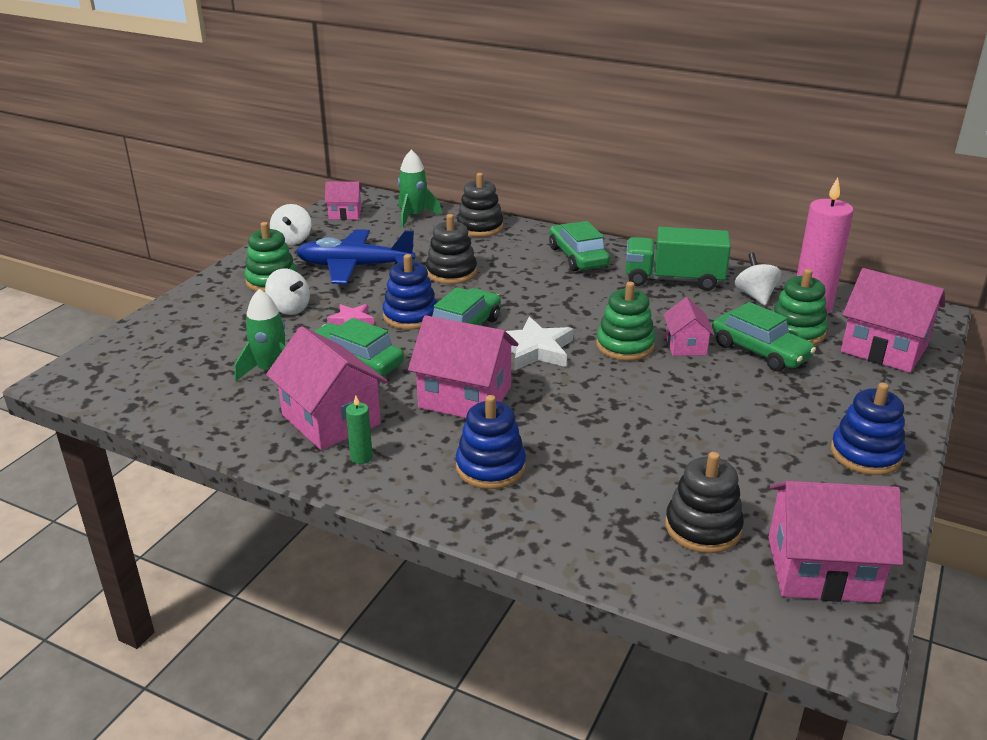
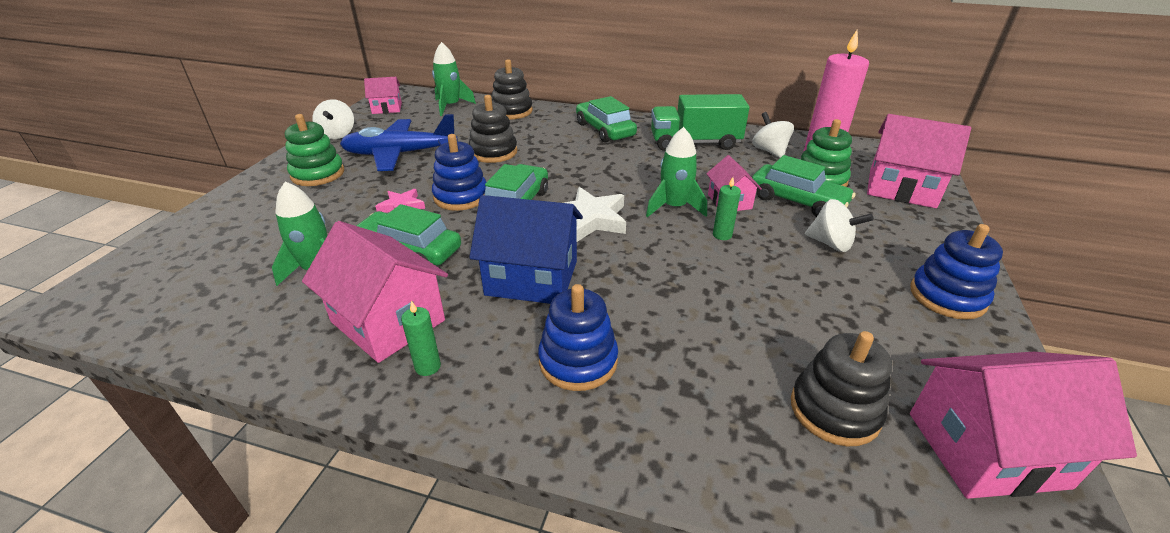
camera: 10 degrees left, 5 degrees up
white spinning top [265,268,310,315] -> white spinning top moved to [805,199,874,252]
pink house [408,315,518,418] -> blue house [469,195,583,304]
green stacking toy [596,282,655,361] -> green rocket [646,127,707,217]
none -> green candle [713,177,741,240]

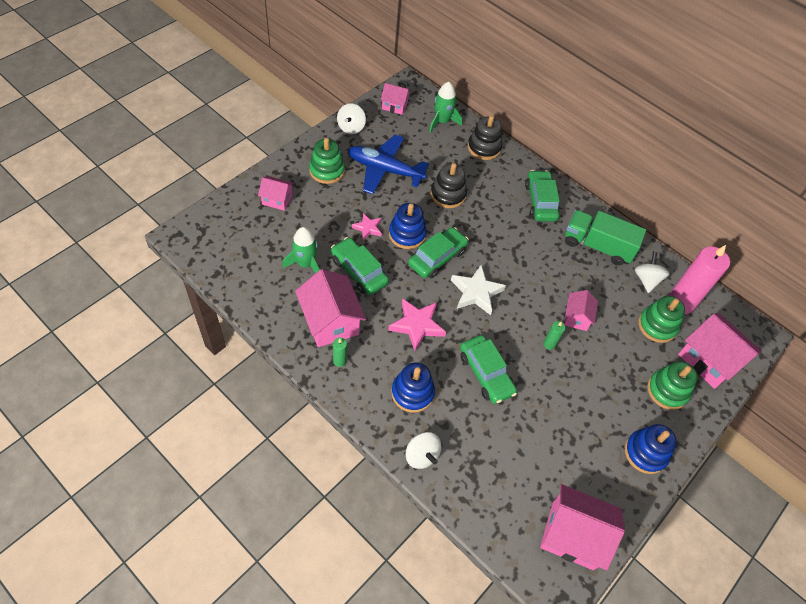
camera: 20 degrees right, 20 degrees up
blue house [469,195,583,304] -> pink star [388,298,446,351]
green rocket [646,127,707,217] -> none
green car [752,155,855,217] -> green car moved to [460,335,517,404]
black stacking toy [791,331,892,447] -> none
white spinning top [805,199,874,252] -> white spinning top moved to [406,432,441,469]
none -> pink house [258,176,294,211]
none -> green stacking toy [647,361,698,410]

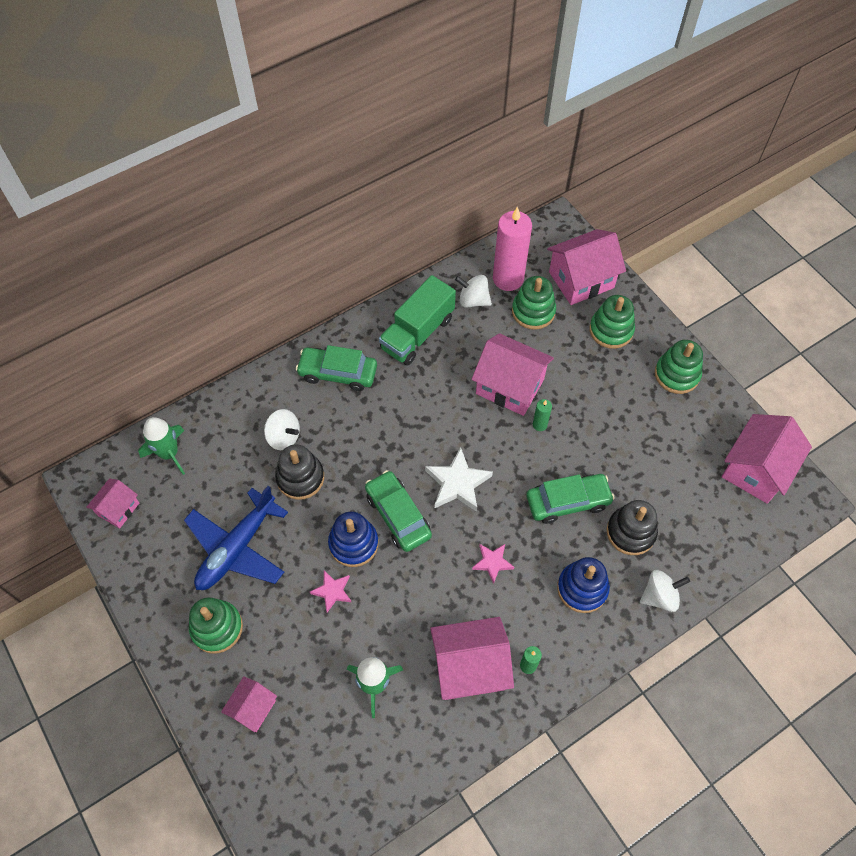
camera: 70 degrees left, 5 degrees up
green car [331,237,389,295] -> none
white spinning top [337,103,366,134] -> white spinning top moved to [264,409,300,450]
pink star [388,298,446,351] -> pink star [472,544,514,584], size x0.59
black stacking toy [468,115,502,160] -> black stacking toy moved to [607,500,658,555]
pink house [564,290,598,331] -> pink house [472,333,554,416], size x1.79
blue stacking toy [625,424,677,474] -> green stacking toy [655,340,703,394]

